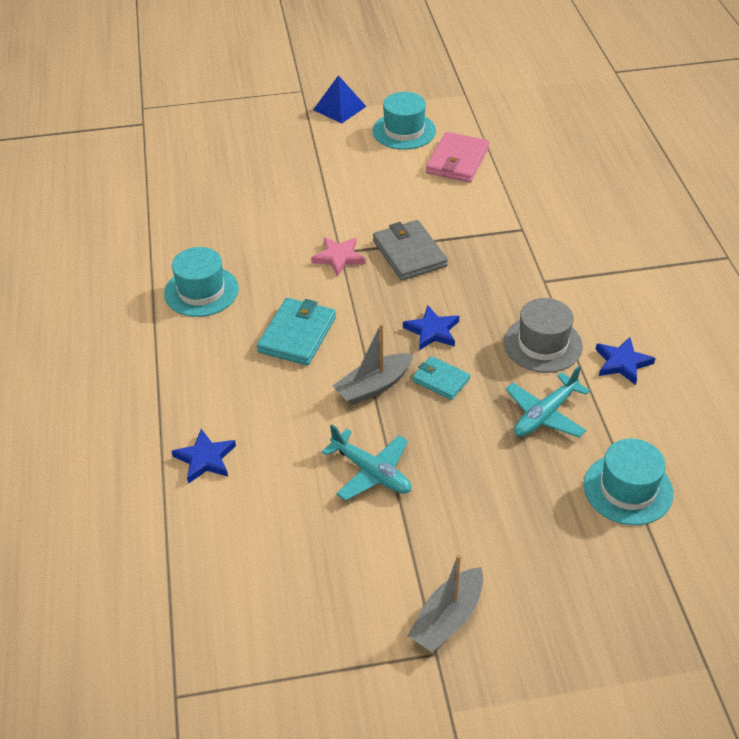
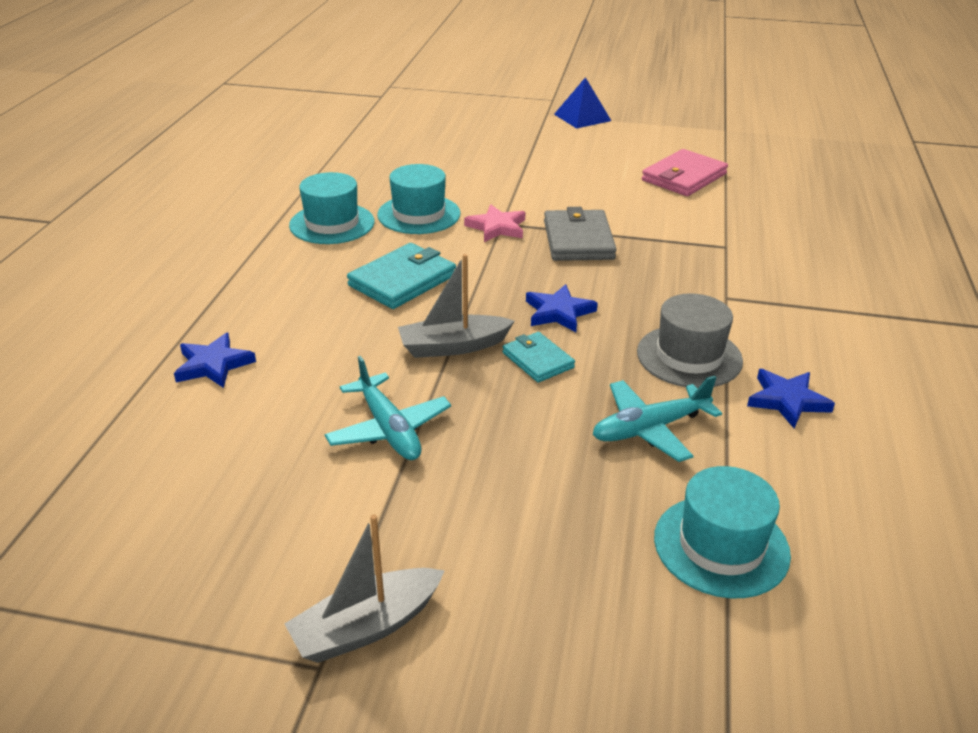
camera: 20 degrees right, 10 degrees down
turquoise hat [373,92,436,150] -> turquoise hat moved to [377,164,460,234]

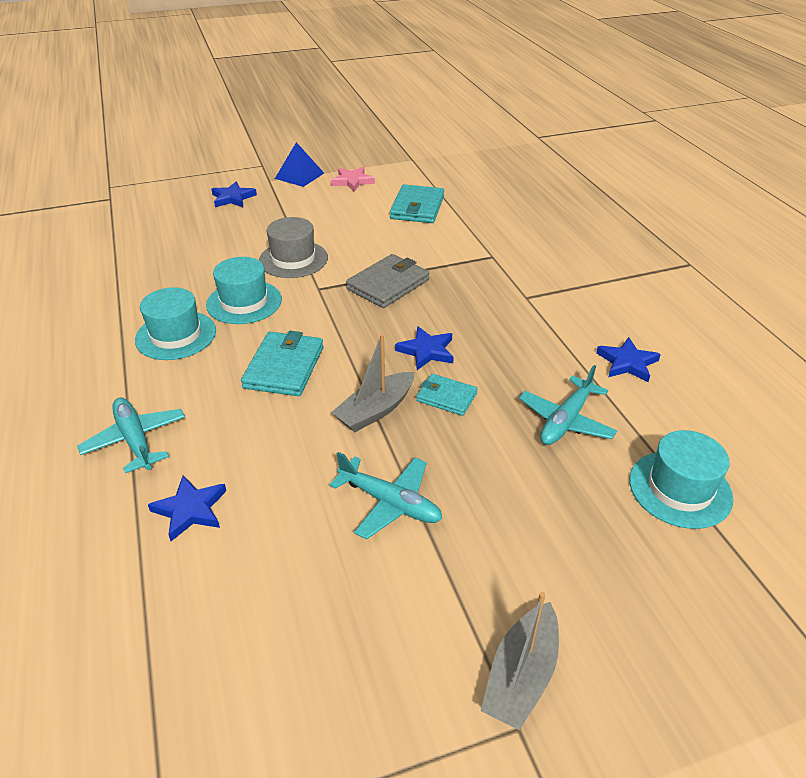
camera: 30 degrees left, 5 degrees up
pink star [464,204,525,242] -> pink star moved to [331,167,375,192]
grey wallet [544,207,617,261] -> grey wallet turned 75 degrees clockwise [346,254,429,308]
grey hat [637,293,743,388] -> grey hat moved to [259,217,328,278]
pink wallet [642,149,728,196] -> turquoise wallet [390,184,444,223]
none -> turquoise plane [77,397,185,473]
none -> blue star [211,182,257,207]

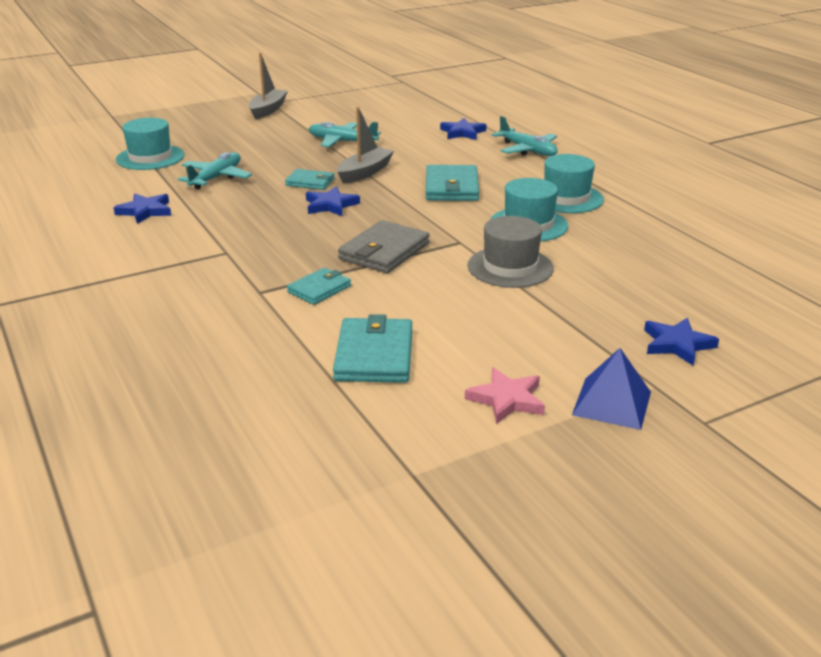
camera: 170 degrees right, 10 degrees down
none -> turquoise wallet [287,268,351,305]

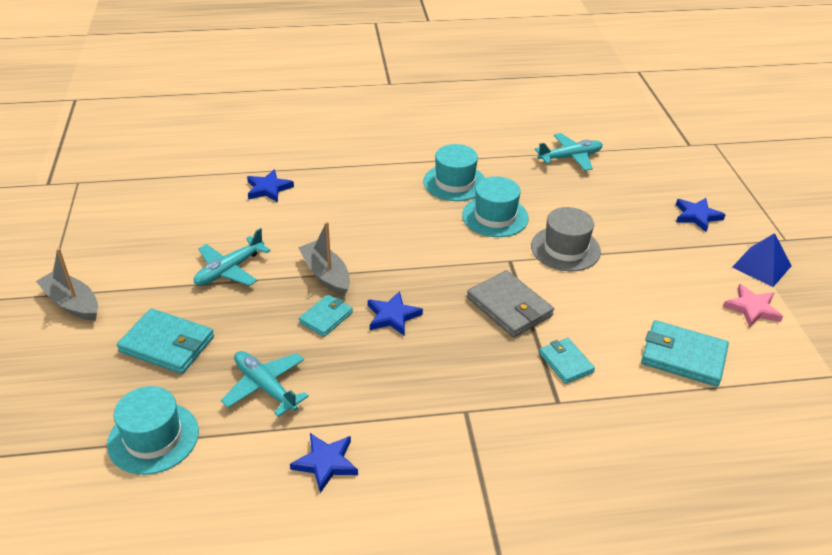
camera: 70 degrees left, 10 degrees up
turquoise wallet [426,165,479,201] -> turquoise wallet moved to [117,308,214,374]
turquoise plane [492,116,558,156] -> turquoise plane moved to [535,133,603,171]

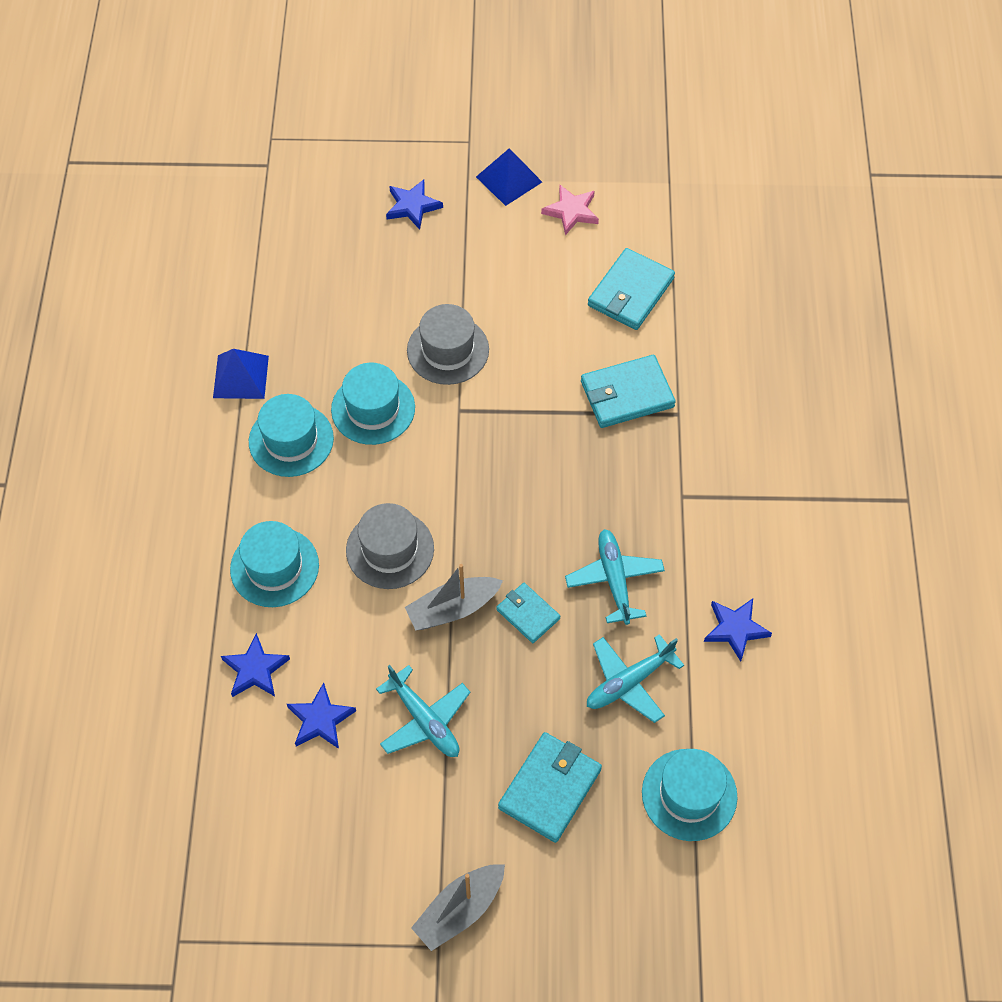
camera: 80 degrees left, 20 degrees up
blue star [368,291,423,336] -> blue star moved to [287,683,356,749]
grey wallet [467,270,554,337] -> none
turquoise plane [535,133,603,171] -> turquoise plane moved to [565,529,665,625]
turquoise wallet [539,338,595,384] -> turquoise wallet [581,355,676,428], size x1.63
none -> blue pyramid [213,349,269,399]
none -> turquoise hat [230,521,319,607]
none -> grey hat [346,503,434,589]

